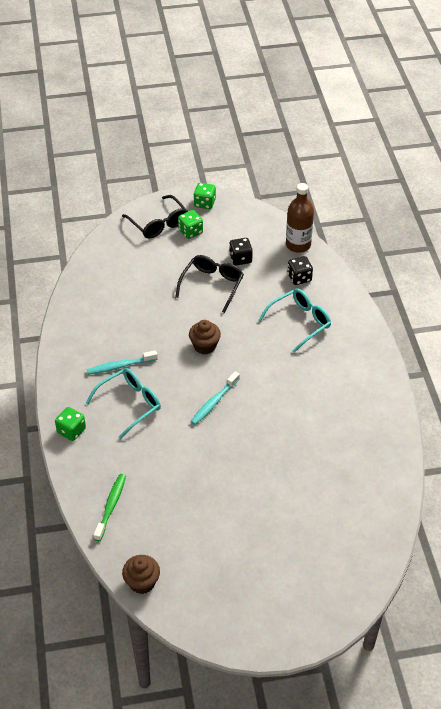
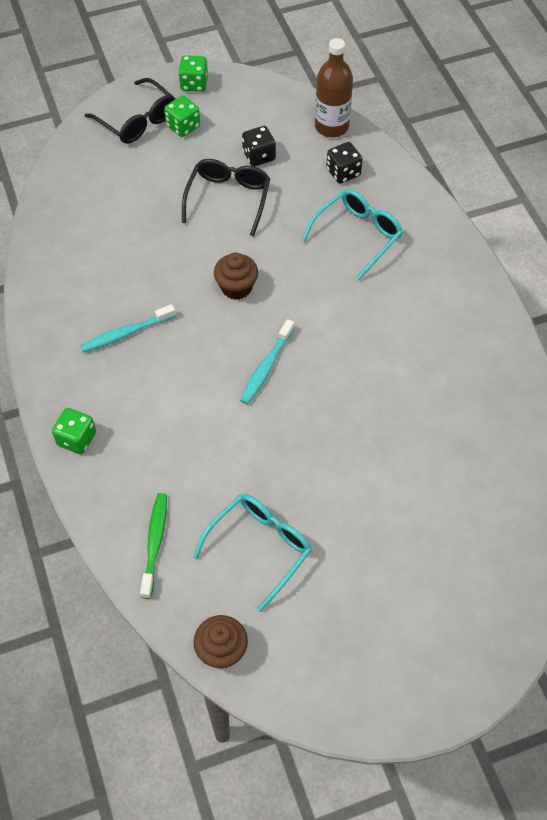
camera: 10 degrees left, 10 degrees up
turquoise glasses [86,368,161,439] -> turquoise glasses moved to [193,494,312,612]

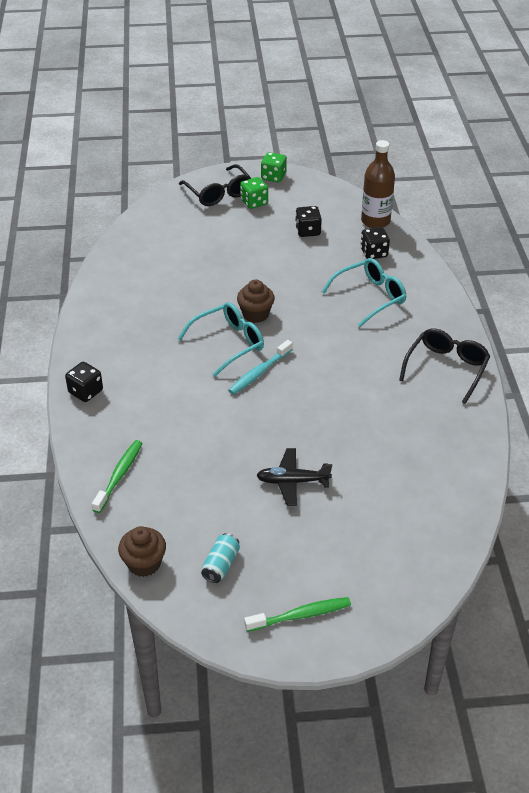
camera: 15 degrees right, 15 degrees down
green dice [52,408,96,454] -> black dice [65,362,103,402]
turquoise toothbrush [80,304,176,353] -> none
black glasses [182,159,270,237] -> black glasses moved to [399,328,490,404]
turquoise glasses [193,494,312,612] -> turquoise glasses moved to [178,302,264,377]
none -> turquoise can [201,533,240,583]
none -> green toothbrush [244,597,351,632]
none -> black plane [256,448,332,506]

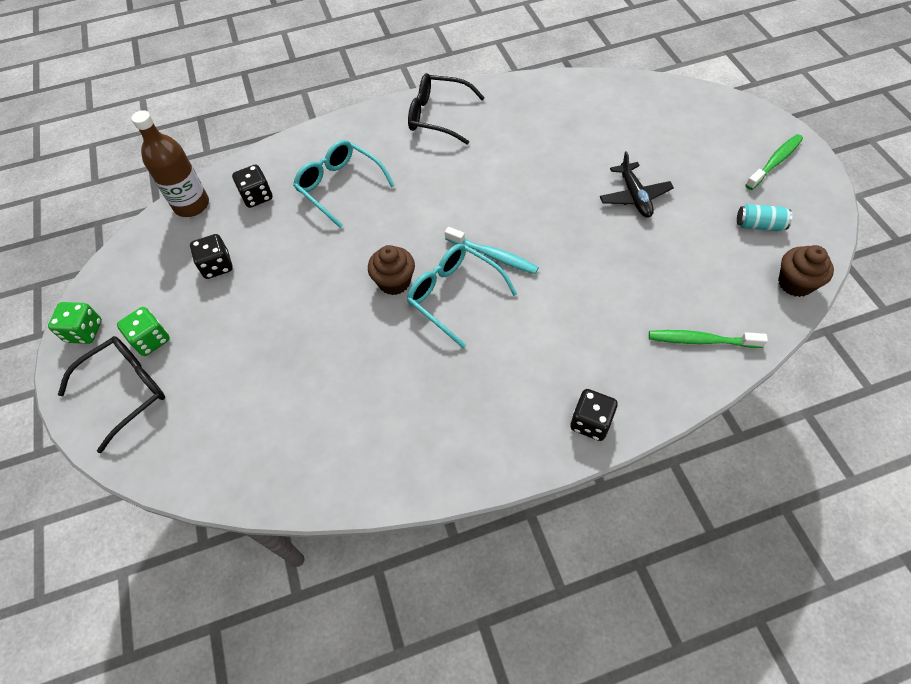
camera: 100 degrees left, 15 degrees up
green toothbrush [244,597,351,632] -> green toothbrush turned 75 degrees clockwise [745,134,803,190]

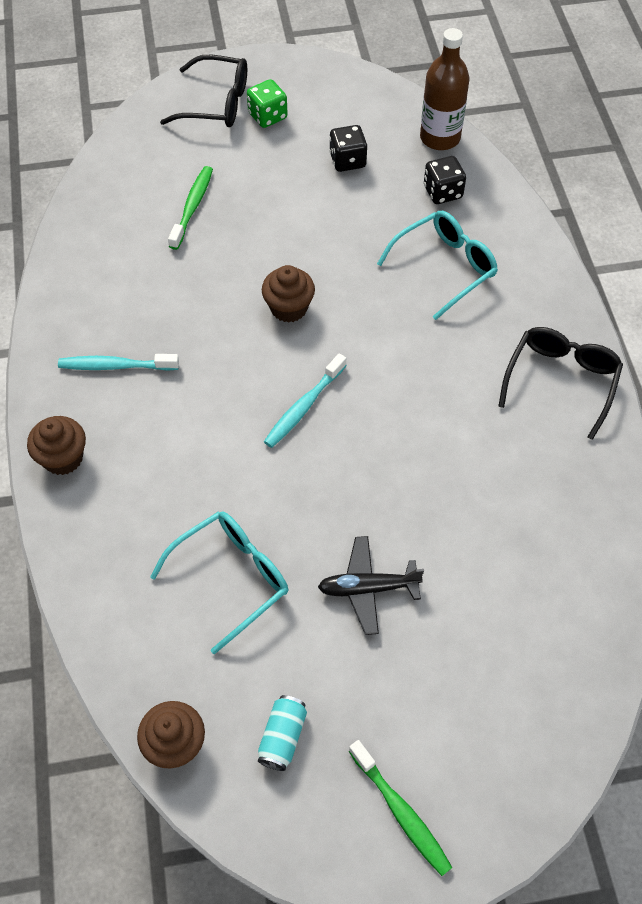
camera: 95 degrees right, 0 degrees up
green dice [48,302,102,344] -> none
black glasses [58,336,165,453] -> black glasses turned 45 degrees counterclockwise [160,55,247,127]
turquoise glasses [407,244,517,349] -> turquoise glasses moved to [150,511,288,654]
black dice [570,389,618,441] -> brown cupcake [27,416,86,475]
green toothbrush [649,330,768,348] -> green toothbrush moved to [168,166,213,250]
none -> turquoise toothbrush [58,354,179,371]

